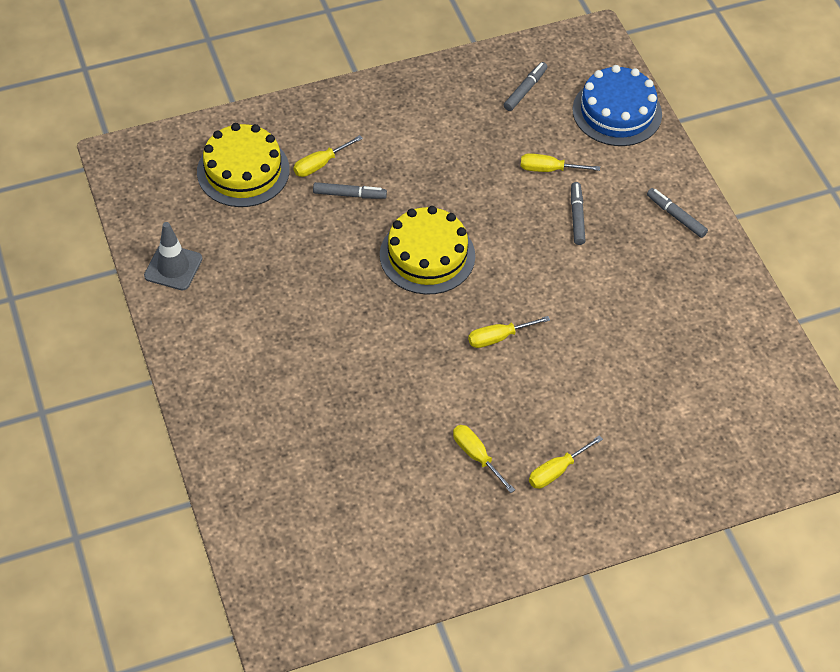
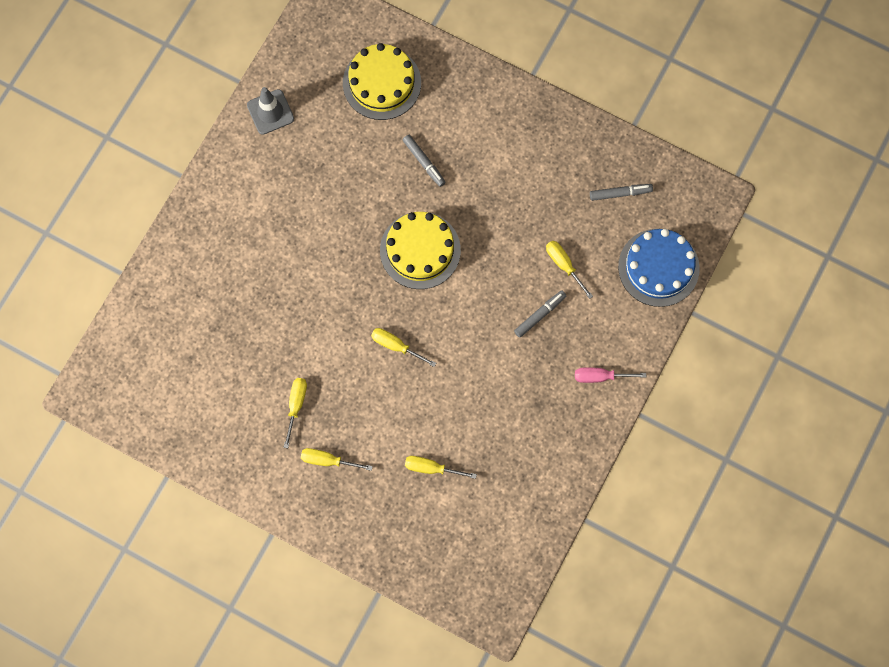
camera: 50 degrees right, 20 degrees up
yellow screwdriver [293,135,363,177] -> yellow screwdriver moved to [405,456,477,479]
grey marker [647,188,708,238] -> pink screwdriver [575,367,646,383]

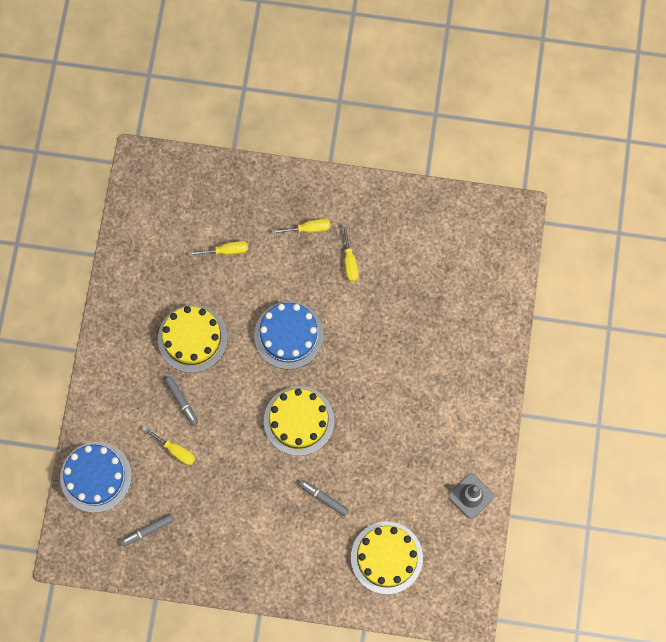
camera: 160 degrees right, 0 degrees up
yellow screwdriver [371,328,436,367] -> blue cake [254,301,324,369]
grey marker [514,290,566,338] -> grey marker turned 60 degrees counterclockwise [164,376,198,426]
pink screwdriver [575,367,646,383] -> none
none -> yellow cake [158,305,227,373]

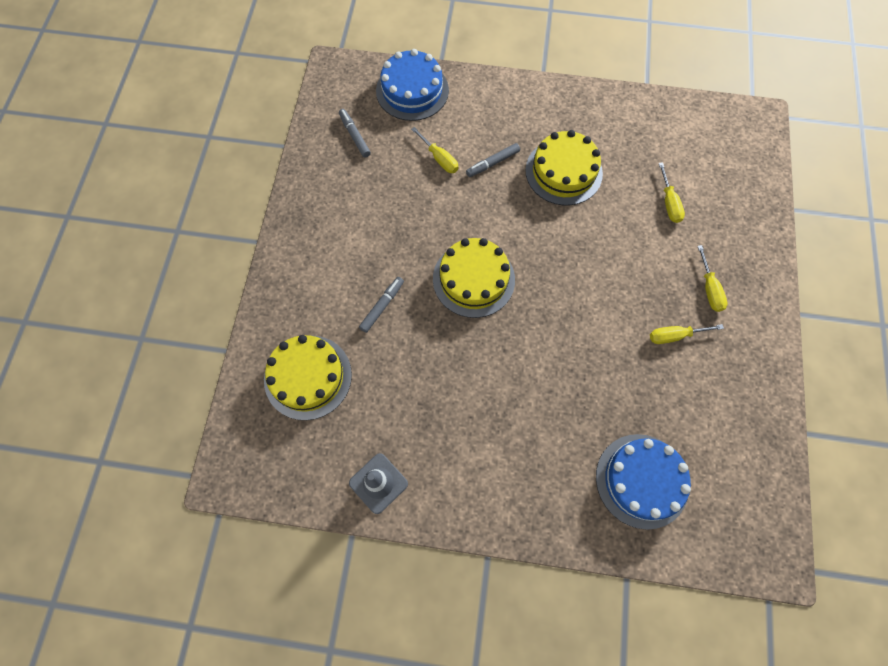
camera: 90 degrees right, 5 degrees down
yellow screwdriver [143,427,195,465] -> yellow screwdriver turned 75 degrees counterclockwise [411,127,458,173]
blue cake [254,301,324,369] -> blue cake moved to [596,434,691,530]

